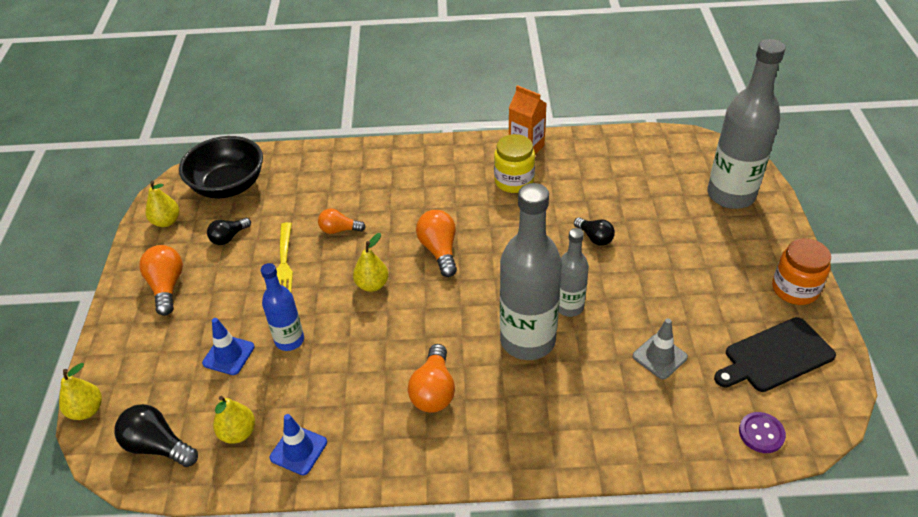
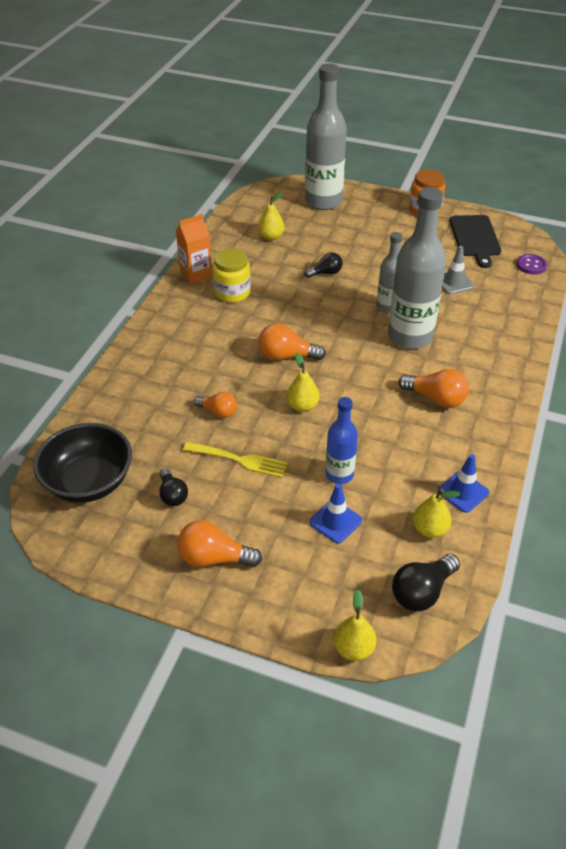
camera: 70 degrees left, 0 degrees up
yellow pear [145,181,179,227] -> yellow pear moved to [258,192,284,240]
orange light bulb [318,208,366,234] -> orange light bulb turned 90 degrees counterclockwise [194,392,237,418]

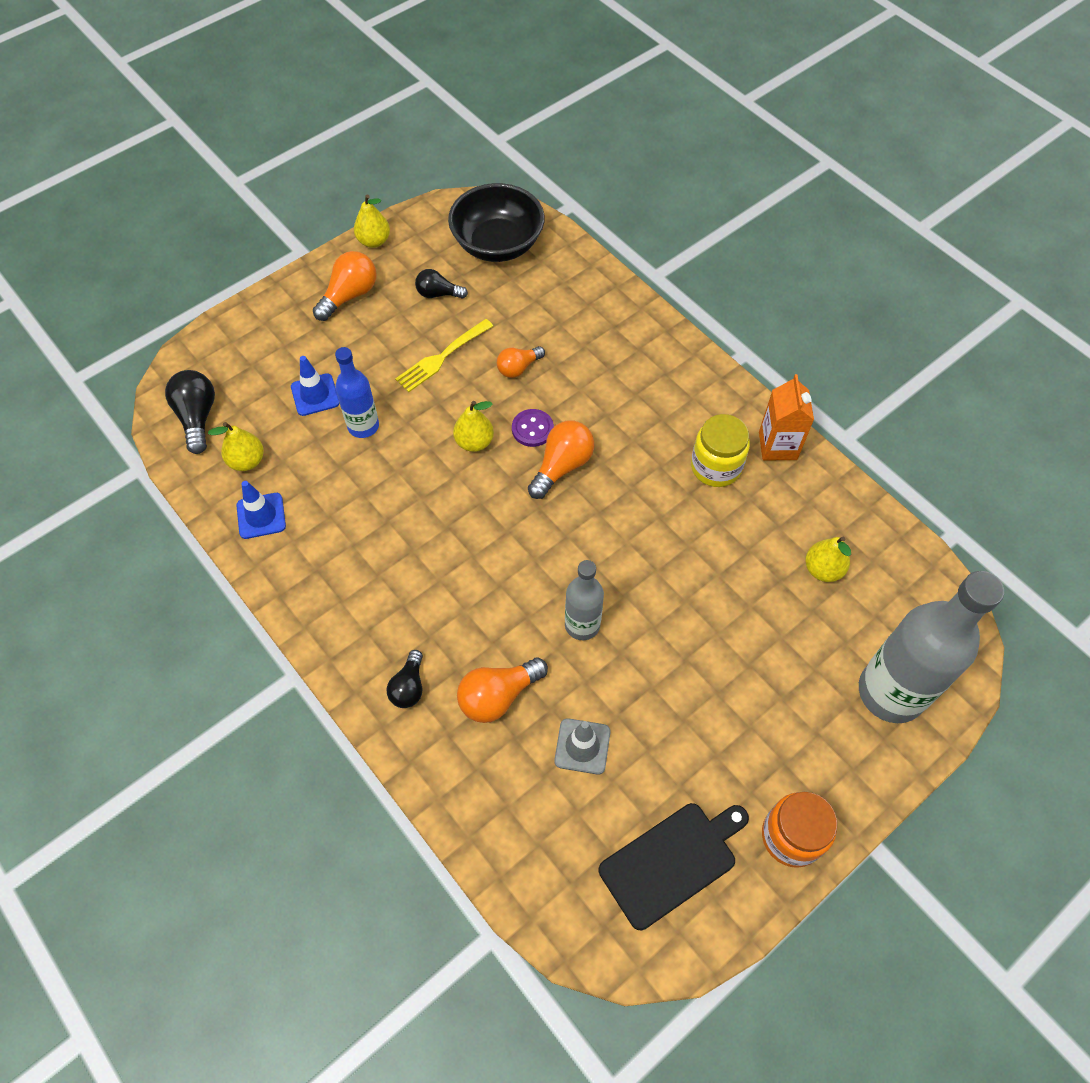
camera: 120 degrees right, 15 degrees up
black light bulb [304,252,342,278] -> black light bulb moved to [387,650,423,708]
yellow pear [334,590,376,661] -> yellow pear moved to [354,194,390,248]
grey bottle [388,187,446,349] -> none
orange light bulb [398,369,469,408] -> orange light bulb moved to [457,658,548,723]
black cutting board [450,215,501,268] -> black cutting board turned 120 degrees clockwise [599,803,749,930]
purple button [517,254,547,274] -> purple button moved to [512,409,554,447]

